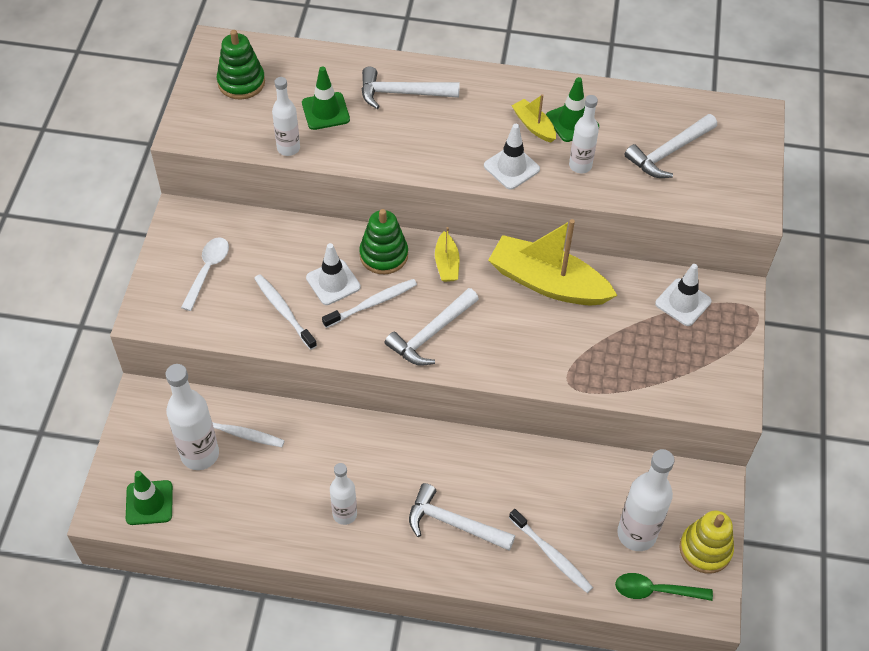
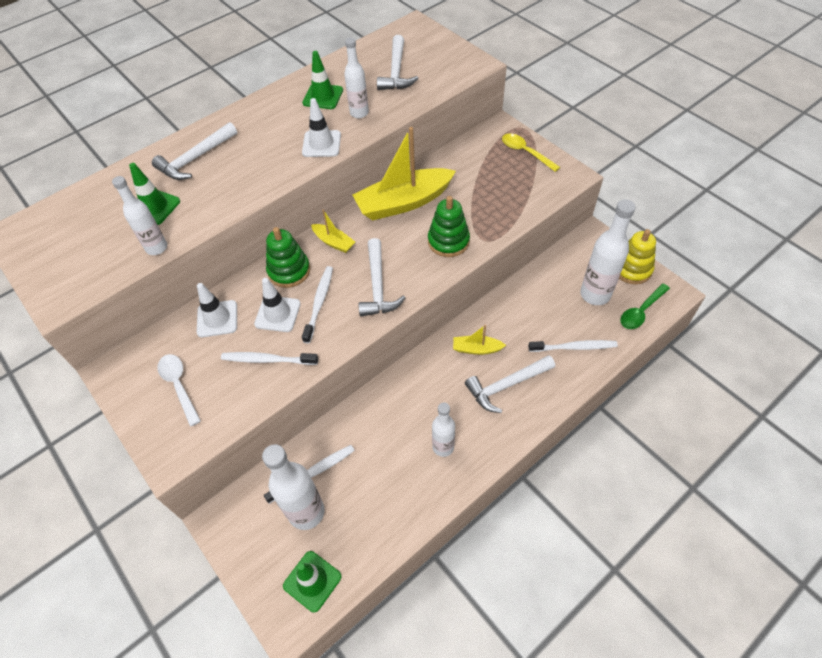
camera: 45 degrees left, 0 degrees up
green stacking toy [217,30,265,99] -> green stacking toy moved to [428,196,470,257]
yellow boat [512,94,556,143] -> yellow boat moved to [453,325,506,355]
white traffic cone [655,264,711,326] -> white traffic cone moved to [197,283,237,337]
none -> yellow spoon [502,133,560,172]

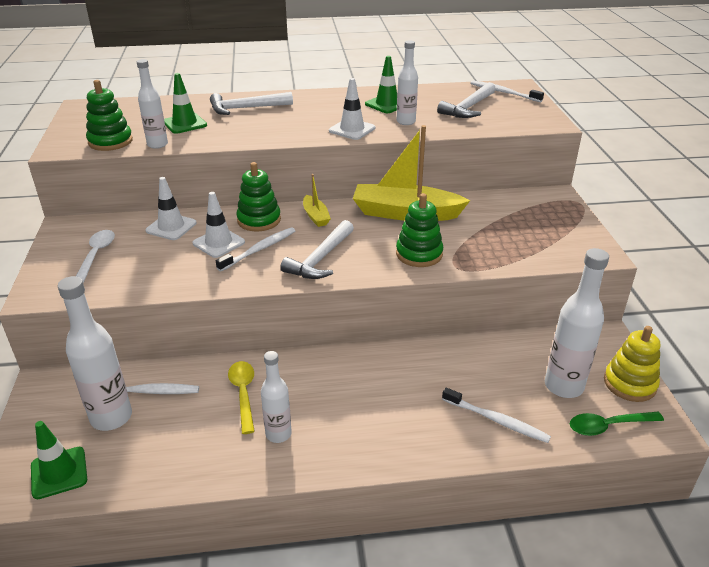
camera: 30 degrees right, 20 degrees down
white toothbrush [221,352,318,365] -> white toothbrush moved to [470,80,544,102]
yellow boat [453,325,506,355] -> none
white hammer [465,355,555,413] -> none
yellow spoon [502,133,560,172] -> yellow spoon moved to [228,361,255,434]
none -> green stacking toy [86,80,133,151]

